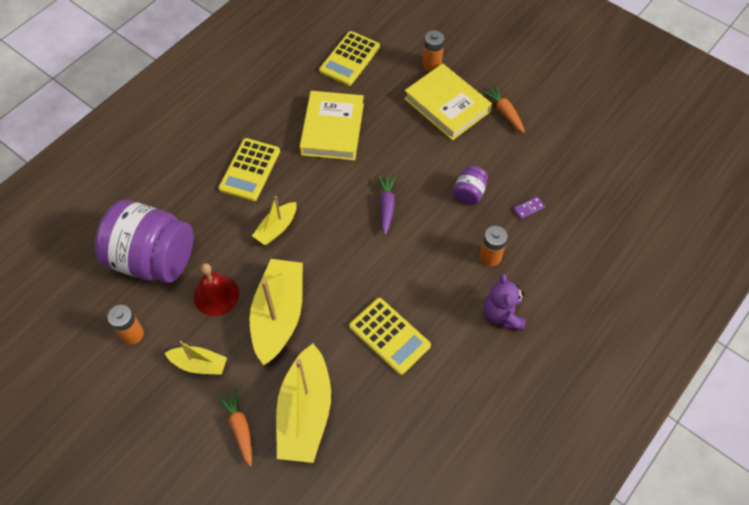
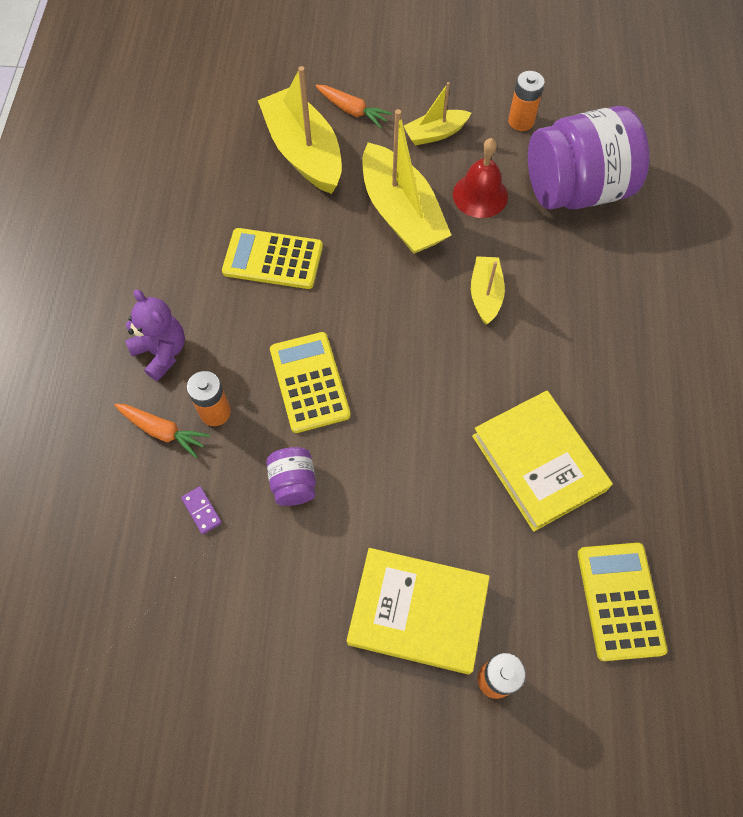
camera: 145 degrees right, 5 degrees up
yellow calculator [219,138,280,202] -> yellow calculator moved to [270,332,351,433]
purple carrot [378,175,396,235] -> none
orange carrot [481,85,525,133] -> orange carrot moved to [114,404,210,458]
purple domino [513,196,545,219] -> purple domino turned 60 degrees counterclockwise [181,486,222,534]

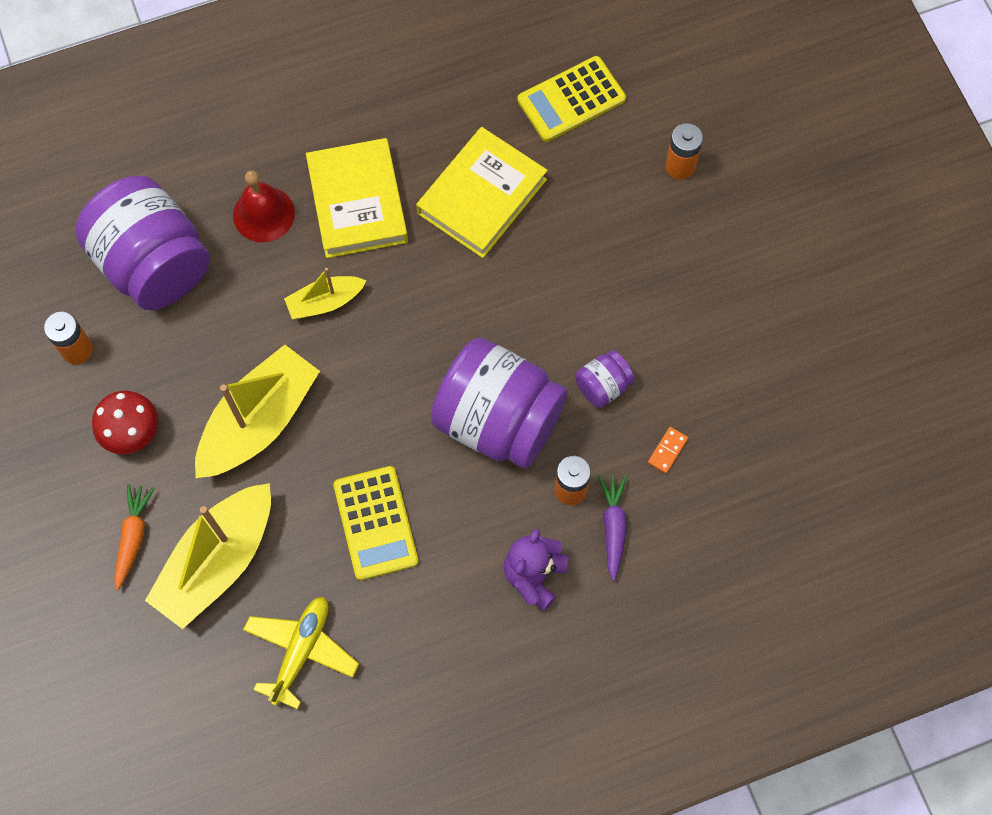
camera: 115 degrees left, 5 degrees up
orange carrot [114,404,210,458] -> purple carrot [599,475,627,581]
purple domino [181,486,222,534] -> orange domino [648,427,688,474]
yellow calculator [270,332,351,433] -> purple jar [431,338,568,469]
yellow book [347,548,490,675] -> yellow book moved to [306,138,408,258]
yellow boat [404,82,471,146] -> red mushroom [92,391,158,454]
red bell [453,138,508,218] -> red bell moved to [233,170,295,242]
none -> yellow plane [243,597,359,710]

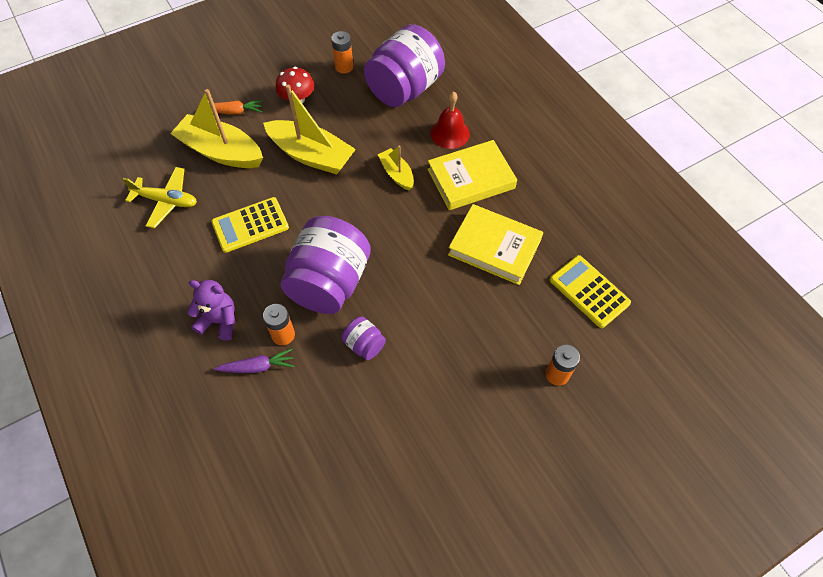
camera: 80 degrees right, 10 degrees down
orange domino [648,427,688,474] -> none

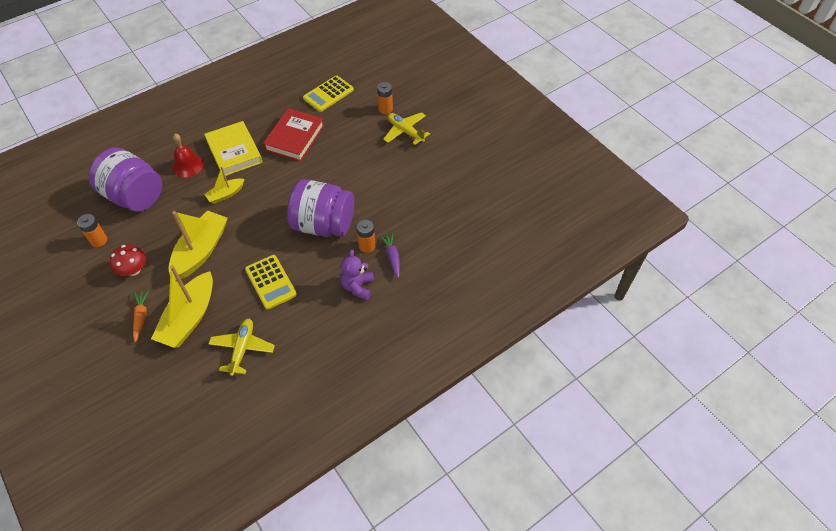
camera: 95 degrees left, 5 degrees down
purple jar [342,317,386,360] -> none
yellow book [448,204,543,285] -> red book [263,108,324,162]
none -> yellow plane [383,112,430,145]

